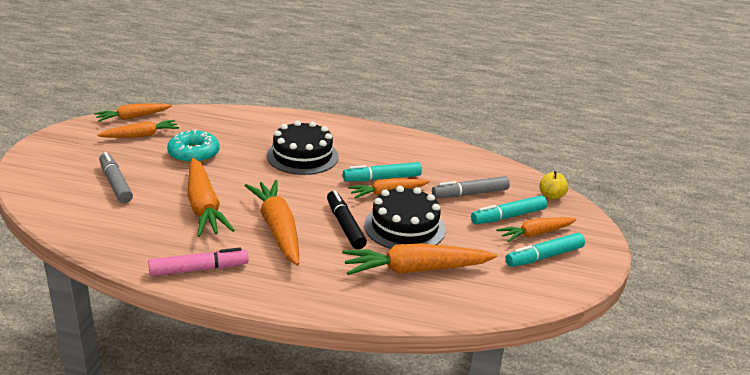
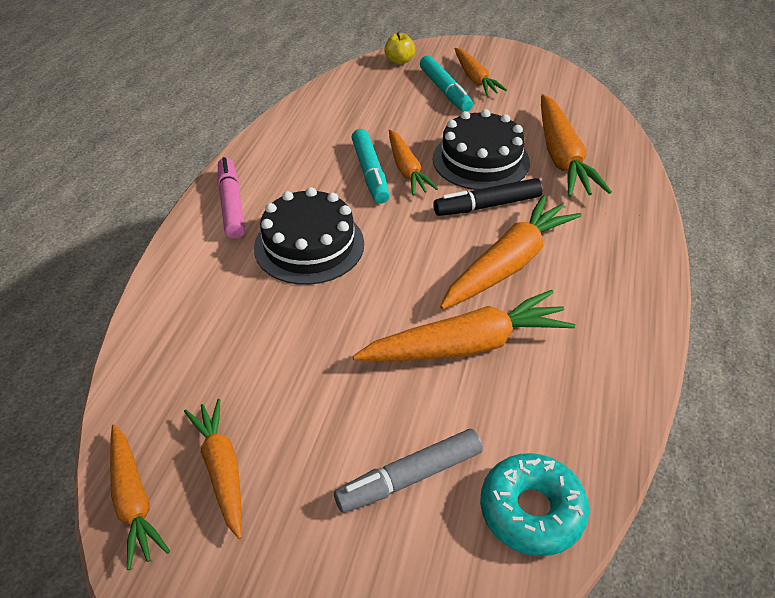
camera: 85 degrees left, 15 degrees up
pink marker [148,248,249,276] -> pink marker moved to [218,157,245,239]
turquoise donut [167,129,220,164] -> turquoise donut moved to [480,453,589,556]
orange carrot [244,180,299,266] -> orange carrot turned 150 degrees clockwise [440,195,582,310]
grey marker [432,176,510,198] -> none
turquoise marker [506,233,585,267] -> none

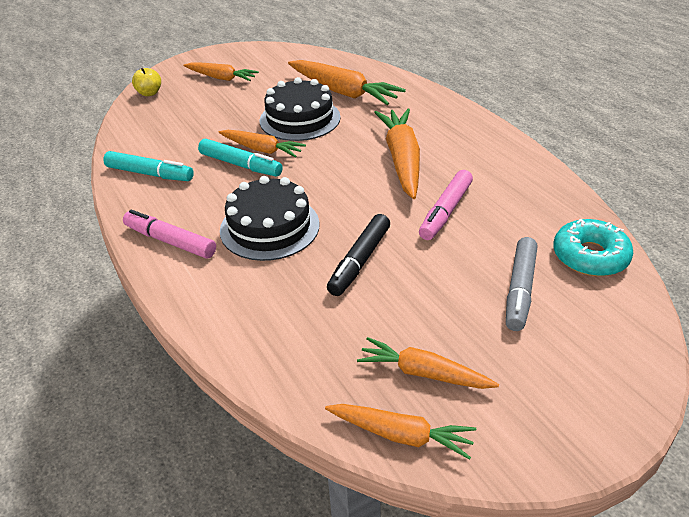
camera: 45 degrees left, 5 degrees down
orange carrot [353,290,575,362] -> pink marker [419,170,473,240]
turquoise marker [420,55,473,112] -> turquoise marker moved to [103,151,194,181]
black marker [433,178,543,216] -> black marker moved to [327,214,390,296]

